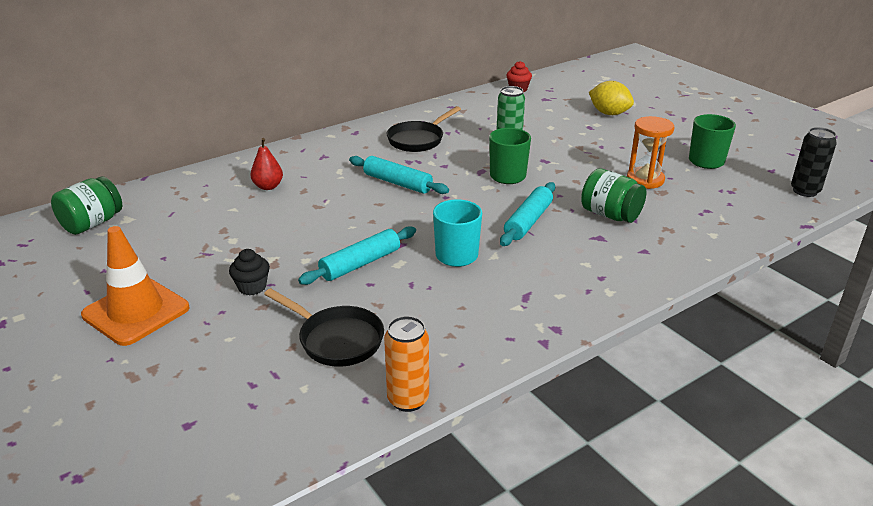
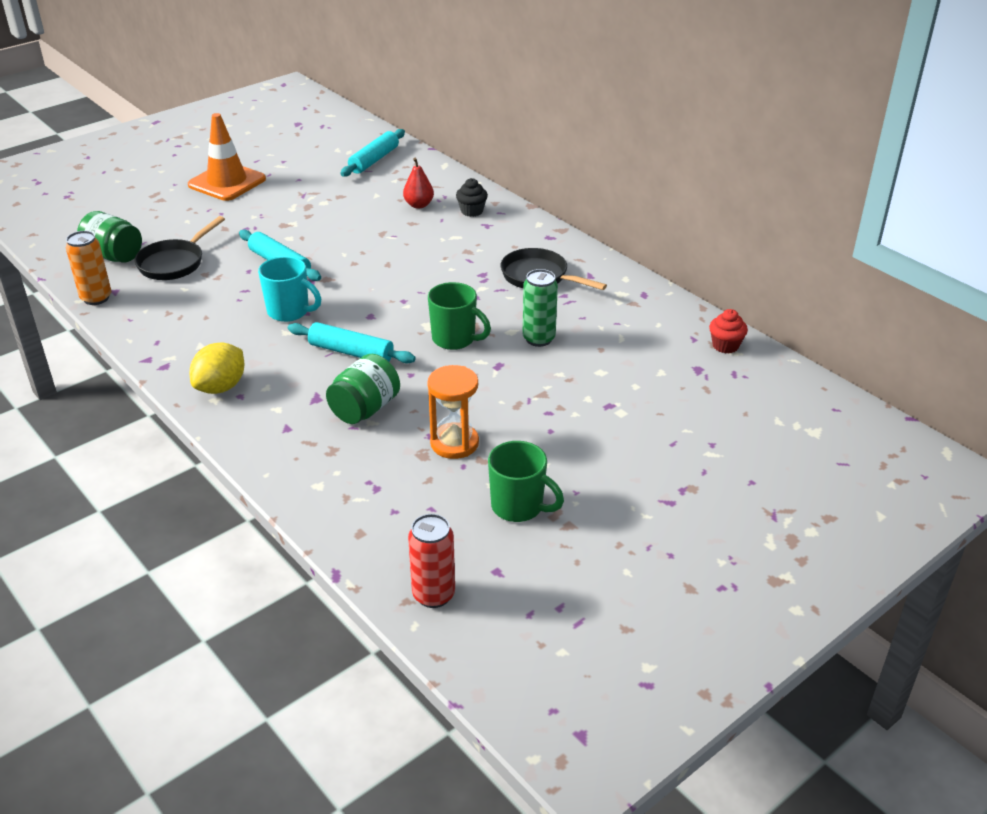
camera: 85 degrees right, 5 degrees up
green jar [51,176,122,235] -> green jar moved to [77,211,142,263]
black cupcake [229,249,270,295] -> black cupcake moved to [456,178,488,217]
turquoise rolling pin [349,156,449,194] -> turquoise rolling pin moved to [340,129,405,177]
yellow lemon [589,81,634,115] -> yellow lemon moved to [190,342,245,394]
black can [791,127,837,197] -> red can [408,514,455,608]

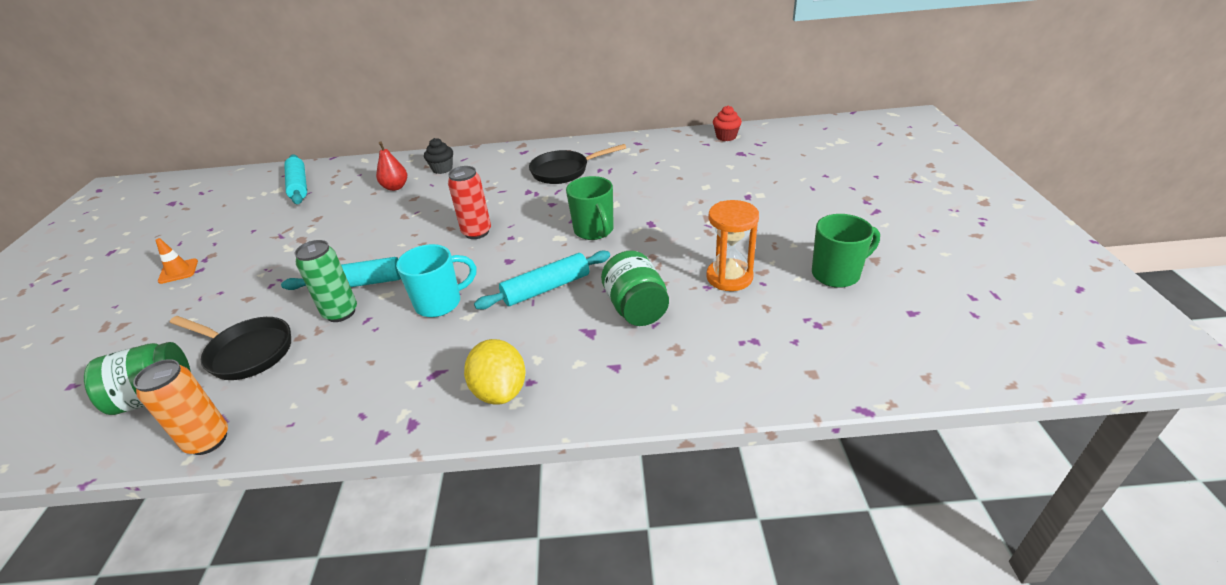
camera: 50 degrees left, 0 degrees up
black pan [135,216,225,280] -> black pan turned 45 degrees counterclockwise [170,316,291,380]
orange traffic cone [188,113,266,201] -> orange traffic cone [155,238,198,284], size x0.46
red can [408,514,455,608] -> red can moved to [448,166,491,239]
green mug [428,282,491,350] -> green mug turned 90 degrees clockwise [566,176,614,240]
green can [523,269,558,347] -> green can moved to [295,240,357,322]

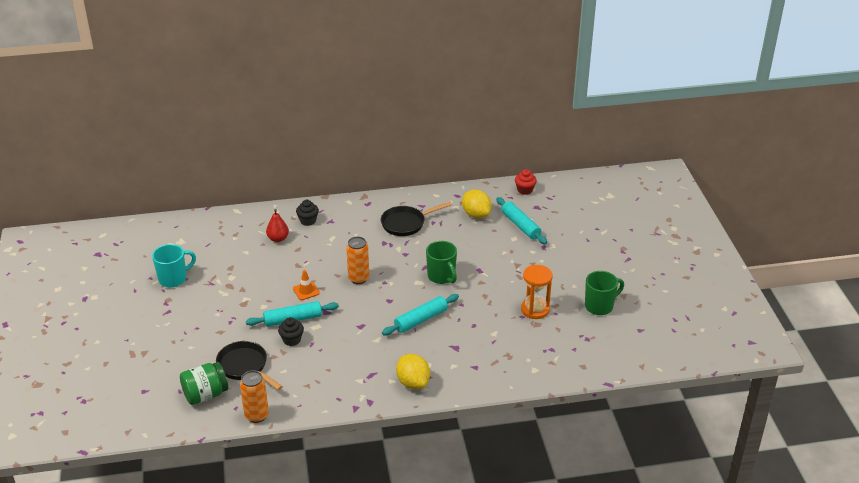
camera: 10 degrees left, 0 degrees up
orange traffic cone [155,238,198,284] -> orange traffic cone moved to [293,270,320,300]
black pan [170,316,291,380] -> black pan turned 150 degrees counterclockwise [216,341,283,390]
turquoise rolling pin [284,154,307,204] -> turquoise rolling pin moved to [496,197,547,244]
green can [295,240,357,322] -> black cupcake [278,317,304,346]
turquoise mug [396,244,476,317] -> turquoise mug moved to [152,244,196,287]
red can [448,166,491,239] -> orange can [346,236,369,284]
green jar [601,251,669,326] -> none
none -> yellow lemon [462,189,491,218]

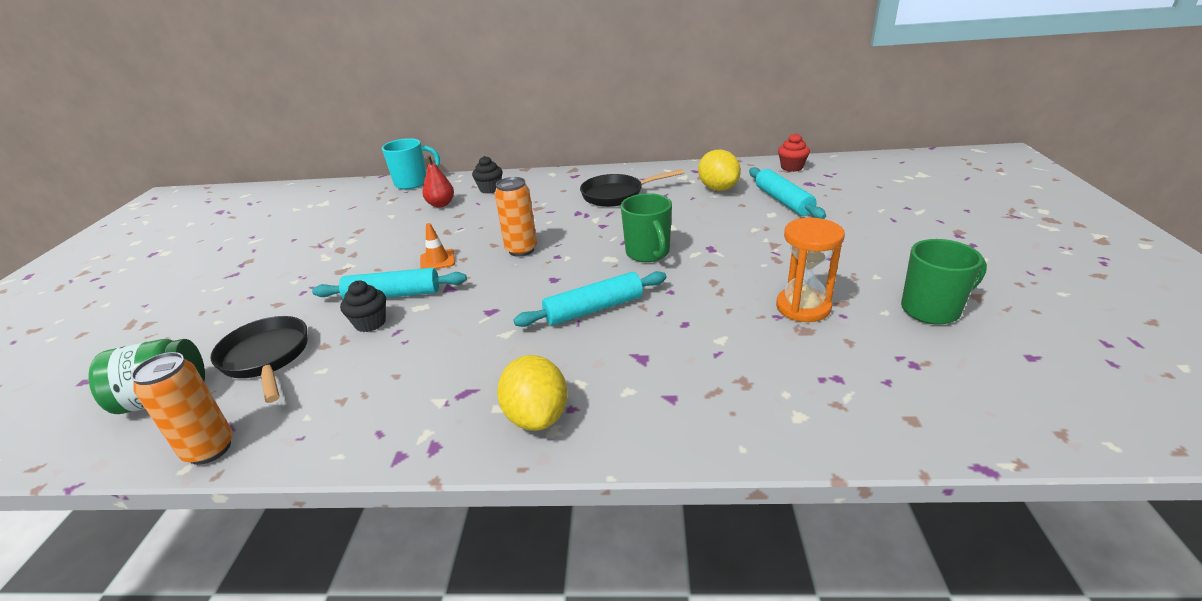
camera: 15 degrees right, 5 degrees down
turquoise mug [152,244,196,287] -> turquoise mug moved to [382,138,440,189]

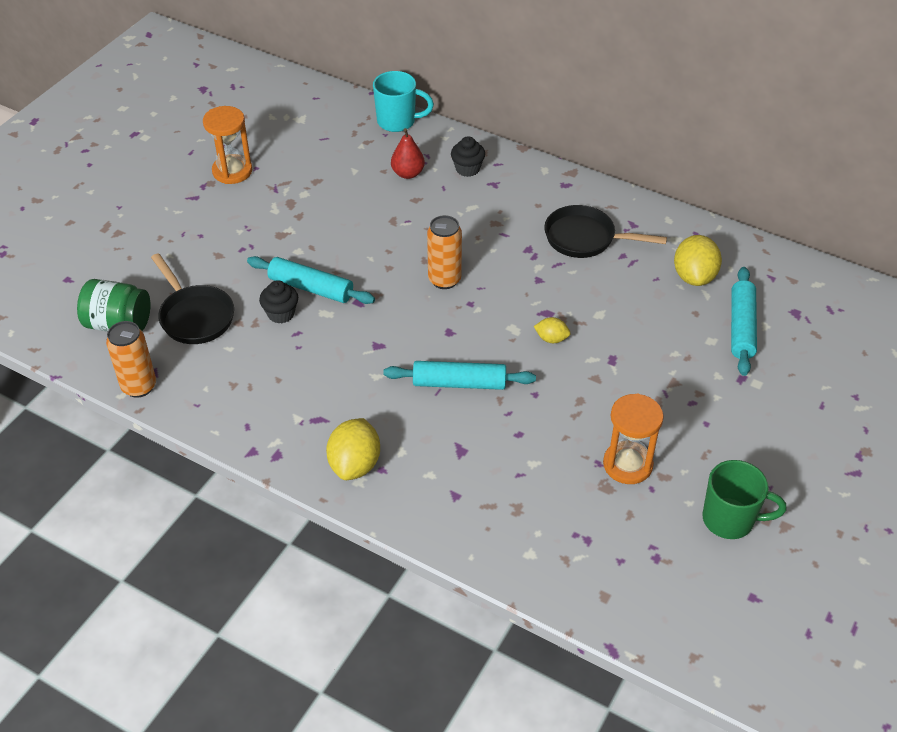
camera: 25 degrees right, 15 degrees up
black pan [210,316,308,403] -> black pan turned 150 degrees clockwise [151,253,234,344]
orange traffic cone [420,223,455,269] -> none
green mug [621,193,672,262] -> yellow lemon [534,317,570,343]
red cupcake [778,133,810,172] -> none
none -> orange hourglass [203,106,252,184]

